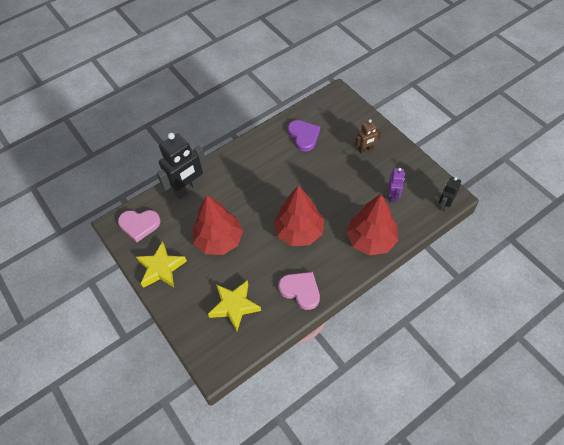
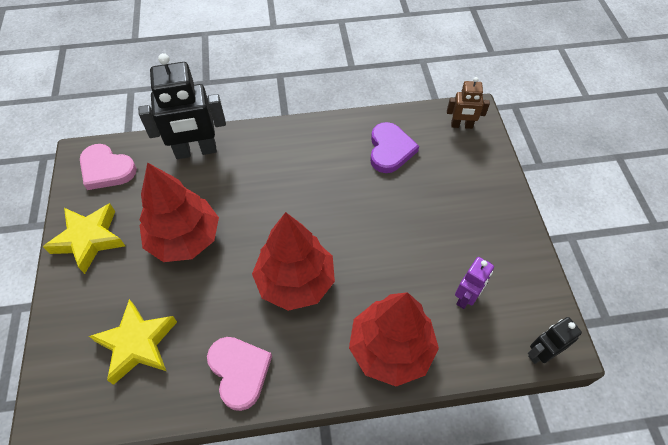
camera: 25 degrees right, 0 degrees up
brown robot [355,119,381,153] -> brown robot moved to [447,77,490,129]

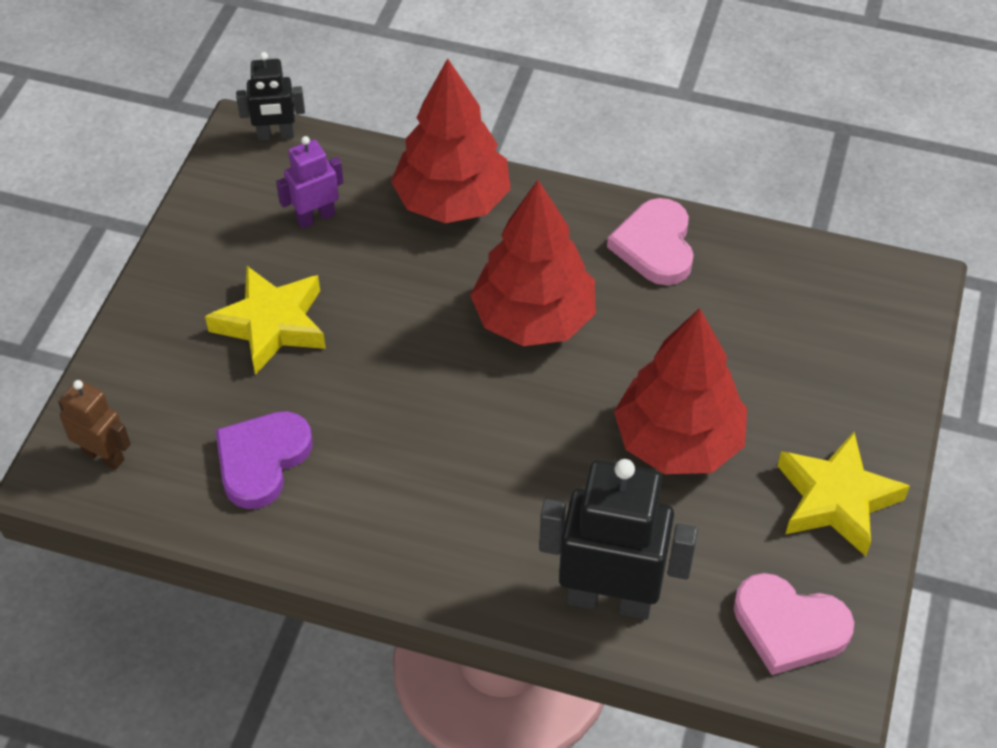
camera: 155 degrees left, 5 degrees down
pink heart [80,144,137,190] -> pink heart turned 150 degrees clockwise [734,573,854,675]
yellow star [89,299,177,385] -> yellow star moved to [205,266,326,375]

